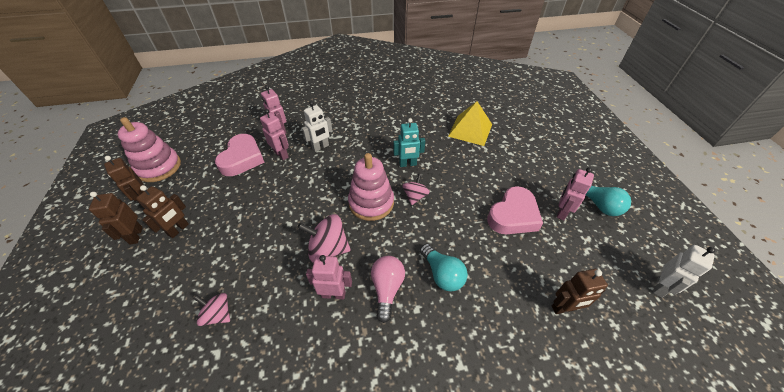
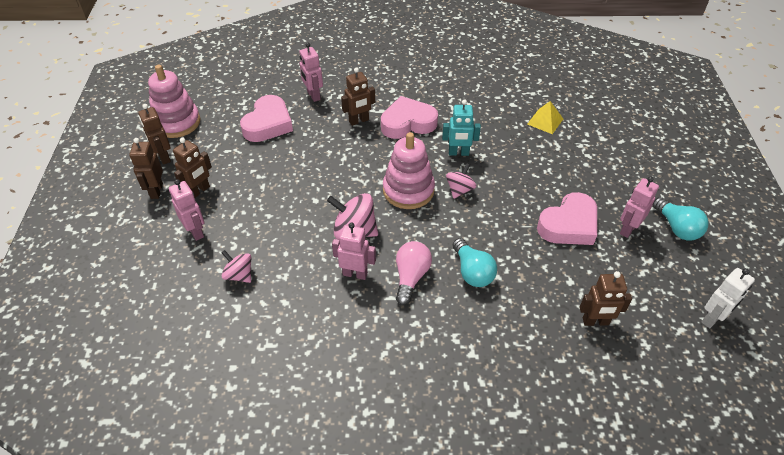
camera: 10 degrees right, 0 degrees up
pink robot [260,109,289,160] -> pink robot moved to [169,179,204,241]
white robot [302,101,332,152] -> brown robot [341,67,375,126]
yellow pyramid [448,101,492,146] -> yellow pyramid [527,101,563,134], size x0.61
none -> pink heart [381,96,438,139]

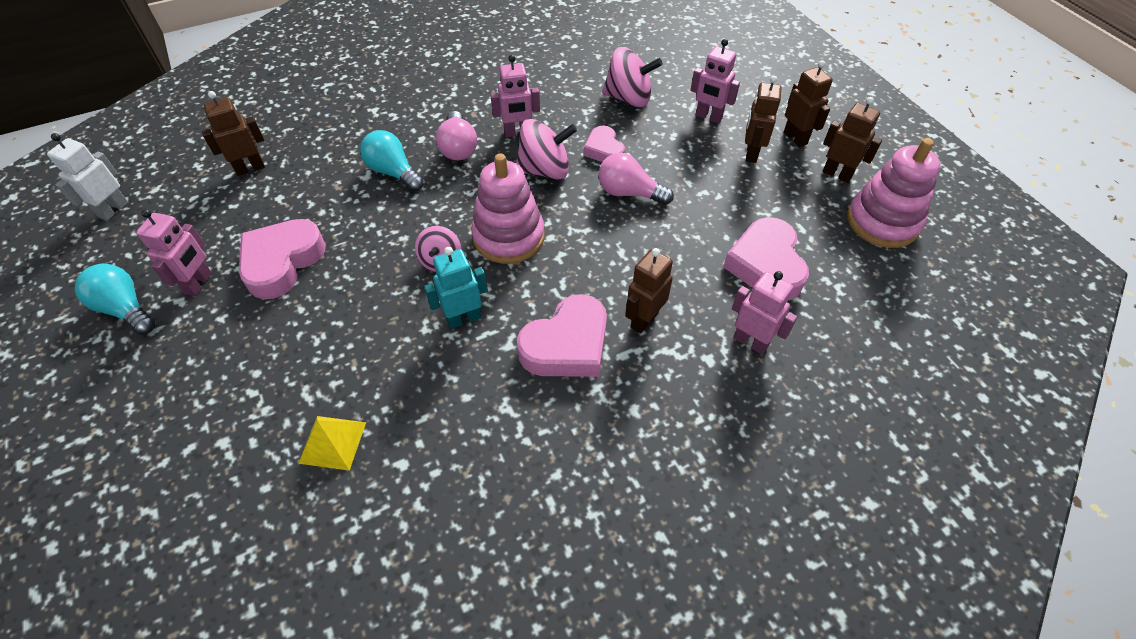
camera: 155 degrees right, 5 degrees up
pink spinning top [222,250,251,283] -> pink spinning top [602,47,662,107], size x1.60
none -> pink heart [583,125,625,162]
none -> pink light bulb [599,153,674,205]

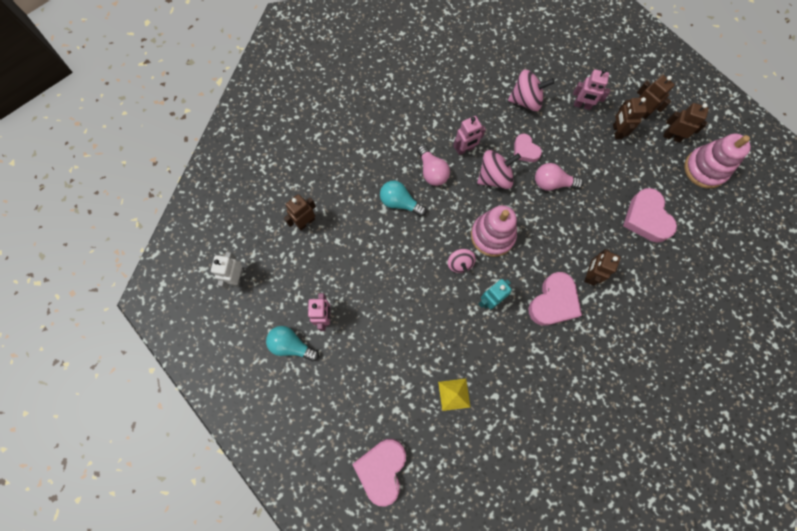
camera: 15 degrees left, 20 degrees up
pink heart [239,219,326,299] -> pink heart moved to [352,439,406,506]
pink robot [732,271,798,354] -> none

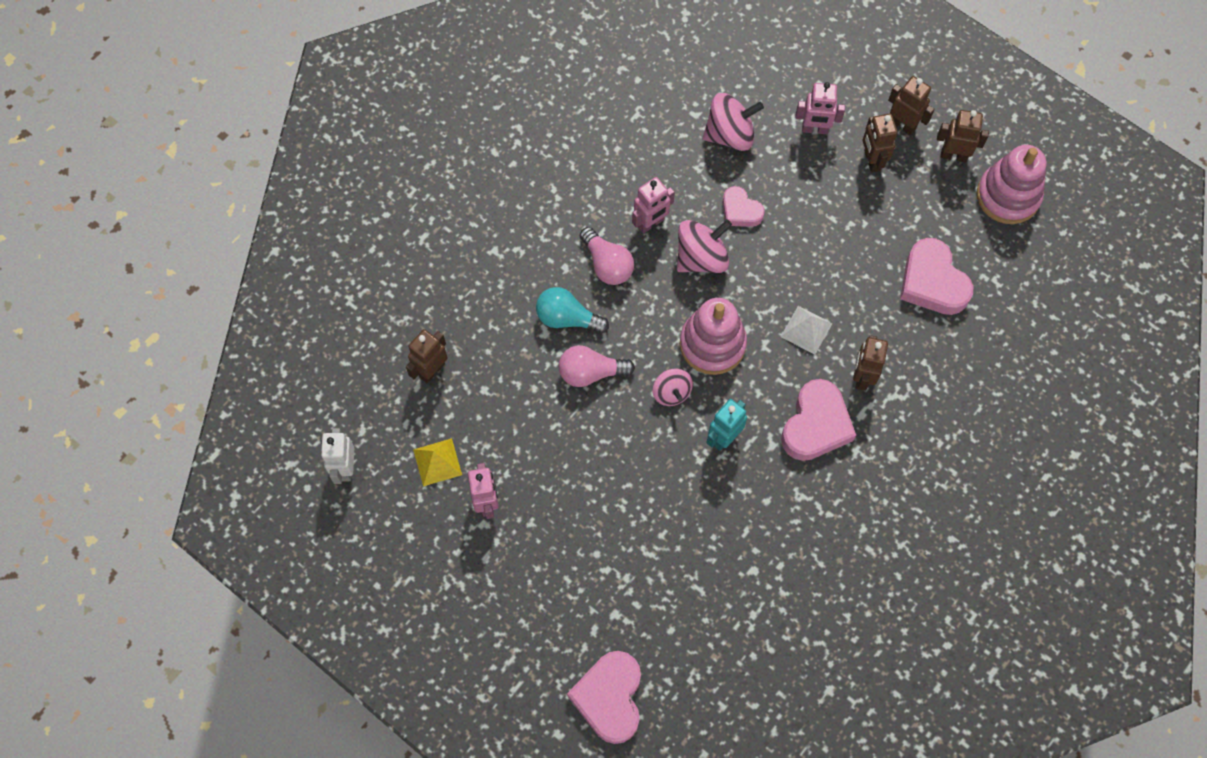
camera: 10 degrees left, 5 degrees down
turquoise light bulb [266,326,319,362] -> none
yellow pyramid [438,378,470,411] -> yellow pyramid moved to [413,438,462,486]
pink light bulb [535,163,583,191] -> pink light bulb moved to [559,346,635,387]
none -> white pyramid [780,306,833,355]

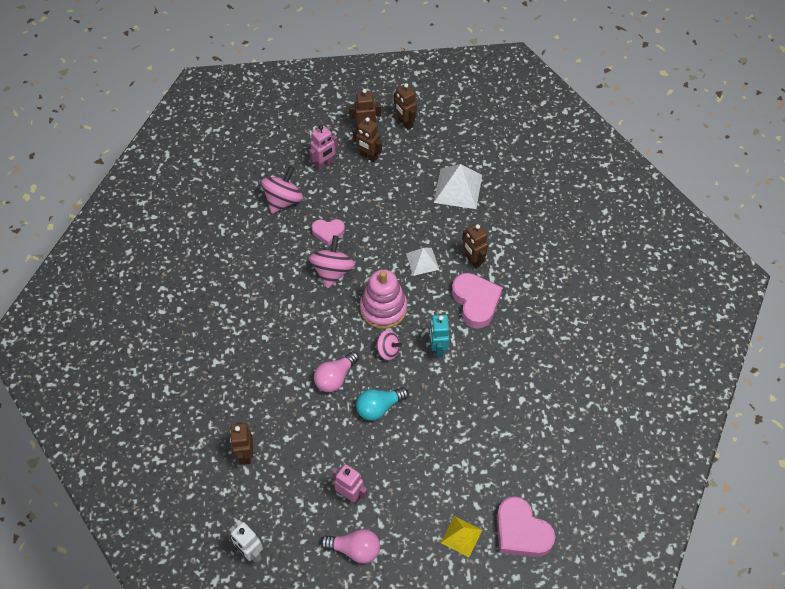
camera: 45 degrees left, 10 degrees down
yellow pyramid [413,438,462,486] -> yellow pyramid moved to [441,516,482,557]
turquoise light bulb [536,287,609,334] -> turquoise light bulb moved to [356,387,409,420]
pink light bulb [580,227,634,285] -> pink light bulb moved to [320,529,380,564]
pink robot [632,177,675,233] -> none
pink heart [900,238,973,315] -> white pyramid [434,164,482,209]
brown robot [937,110,989,162] -> brown robot turned 90 degrees counterclockwise [394,83,417,130]
pink stacking toy [977,145,1046,224] -> none

